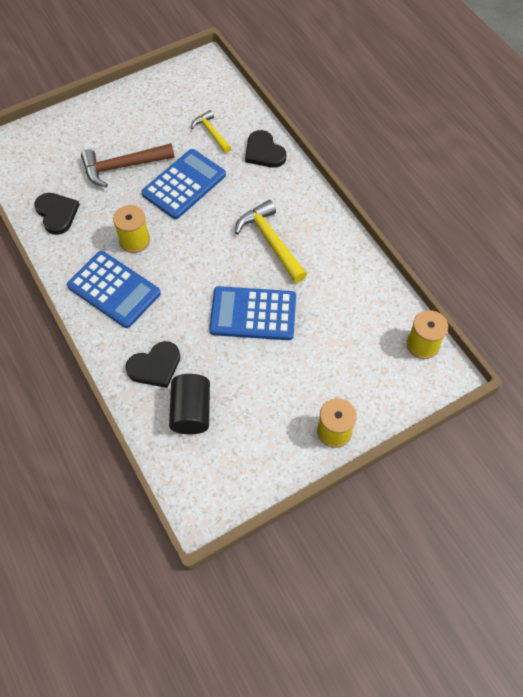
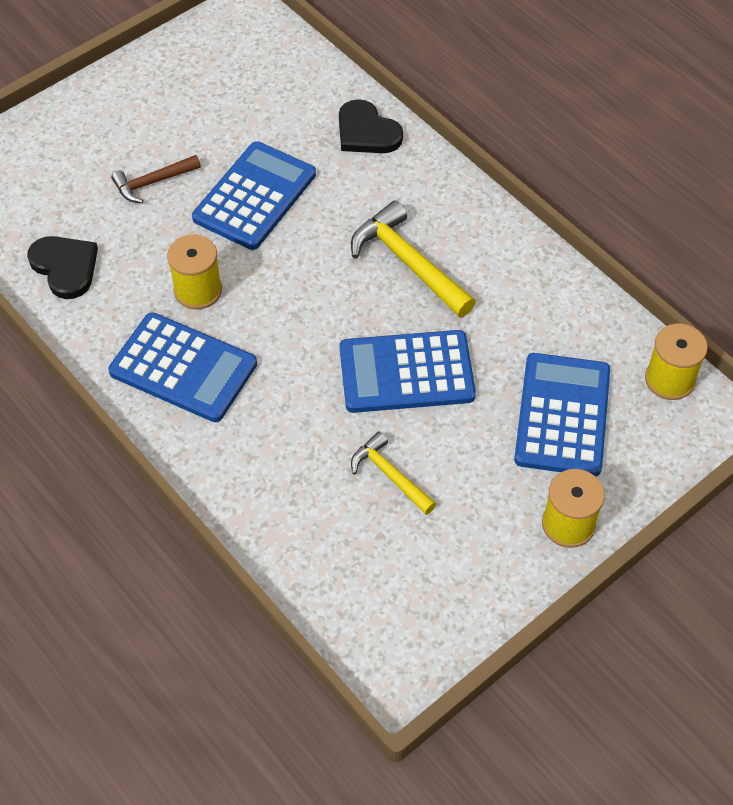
camera: 10 degrees left, 5 degrees down
brown hammer [81,143,175,187] -> brown hammer [111,155,201,203], size x0.61
black heart [125,341,180,388] -> none
black cylinder [169,374,210,434] -> none
yellow hammer [191,110,231,153] -> yellow hammer moved to [351,431,436,515]
none -> blue calculator [514,353,610,477]

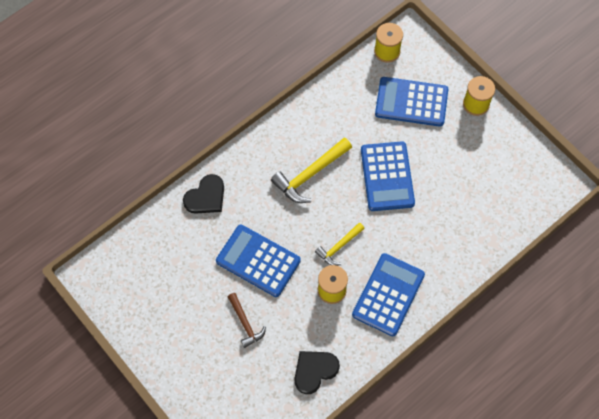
camera: 90 degrees left, 10 degrees up
yellow hammer [351,431,436,515] -> yellow hammer moved to [315,223,365,266]

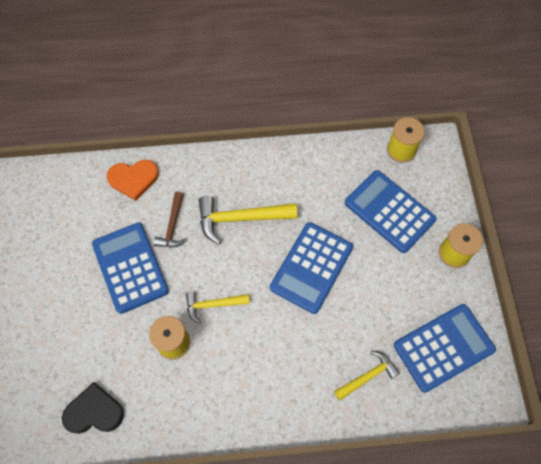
camera: 35 degrees right, 0 degrees up
black heart [183,174,224,214] -> orange heart [107,160,159,201]
brown hammer [228,293,266,348] -> brown hammer moved to [154,192,186,247]
blue calculator [352,253,425,336] -> blue calculator moved to [394,304,496,393]
none -> yellow hammer [334,351,400,400]

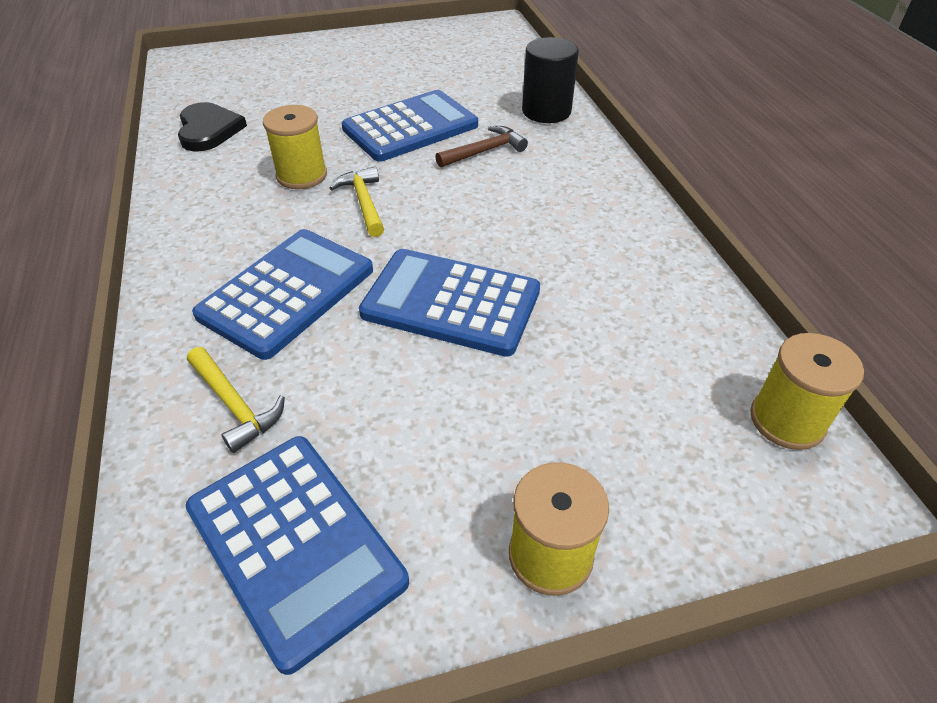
camera: 80 degrees right, 20 degrees down
orange heart [107,160,159,201] -> black cylinder [522,37,579,123]
brown hammer [154,192,186,247] -> brown hammer turned 150 degrees clockwise [435,126,528,168]
yellow hammer [199,196,297,245] -> none
blue calculator [345,170,436,253] -> blue calculator moved to [192,229,373,360]

